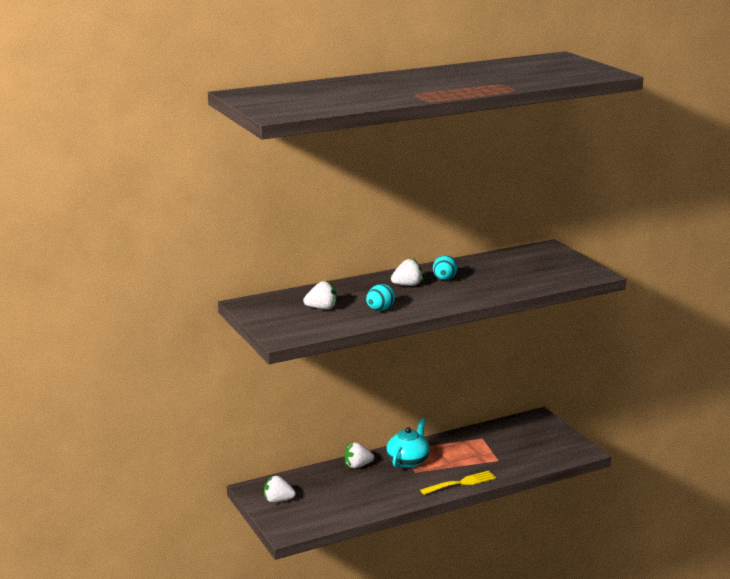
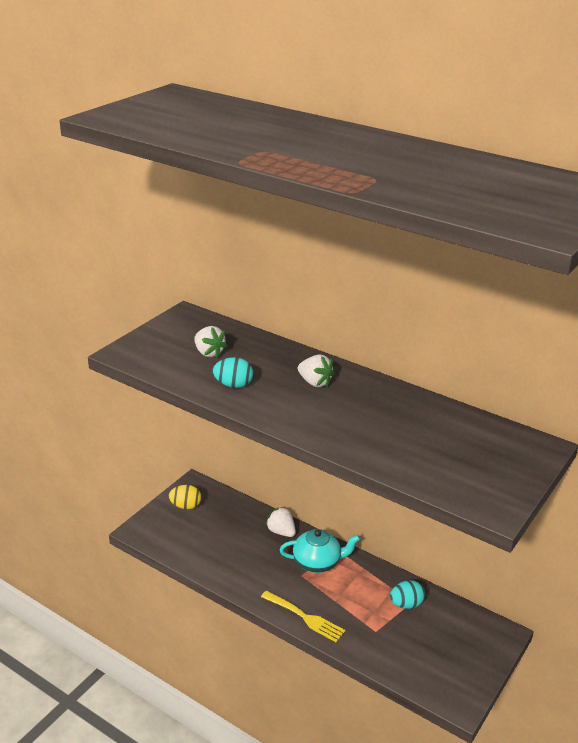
camera: 60 degrees right, 10 degrees up
white strawberry [264,476,296,503] -> yellow egg [169,485,201,509]
turquoise egg [433,255,458,280] -> turquoise egg moved to [390,580,425,609]

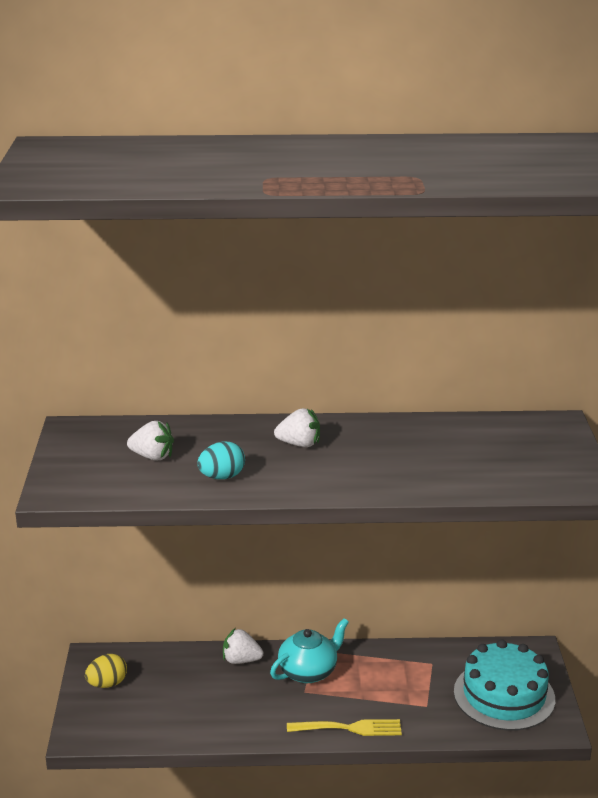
camera: 35 degrees left, 5 degrees down
turquoise egg [390,580,425,609] -> none
none -> turquoise cake [454,640,555,731]

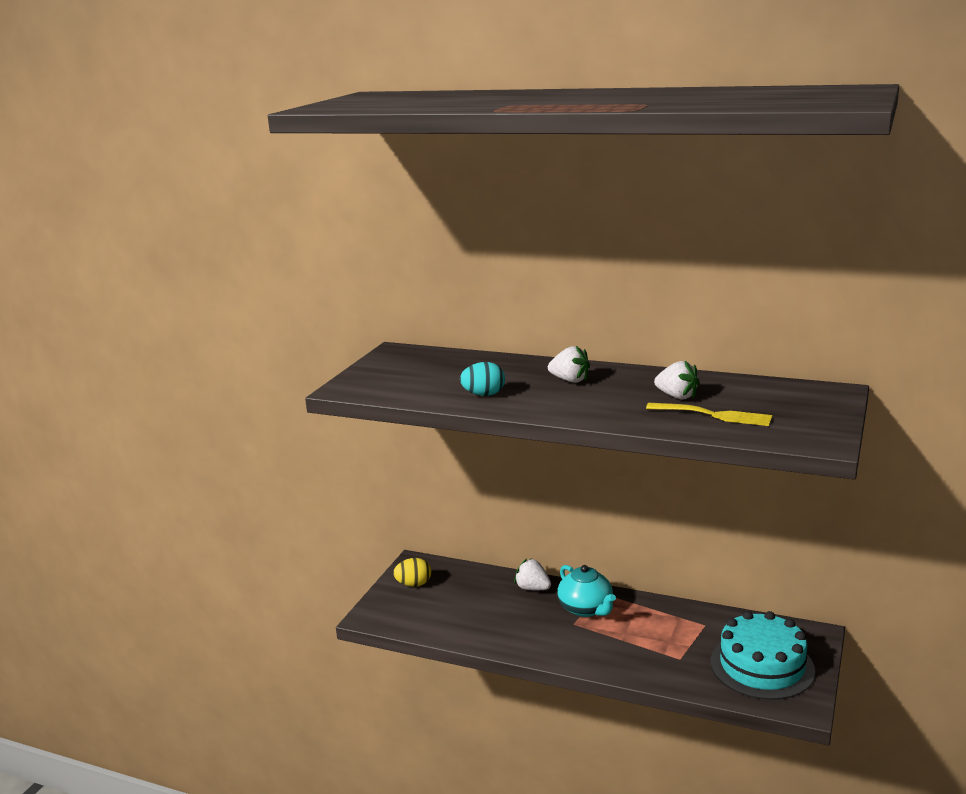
camera: 25 degrees right, 5 degrees down
white strawberry [127,421,174,461] -> white strawberry moved to [654,361,700,400]
turquoise teapot [270,618,349,683] -> turquoise teapot turned 75 degrees clockwise [557,565,616,617]
yellow fork [287,719,402,736] -> yellow fork moved to [646,403,772,426]

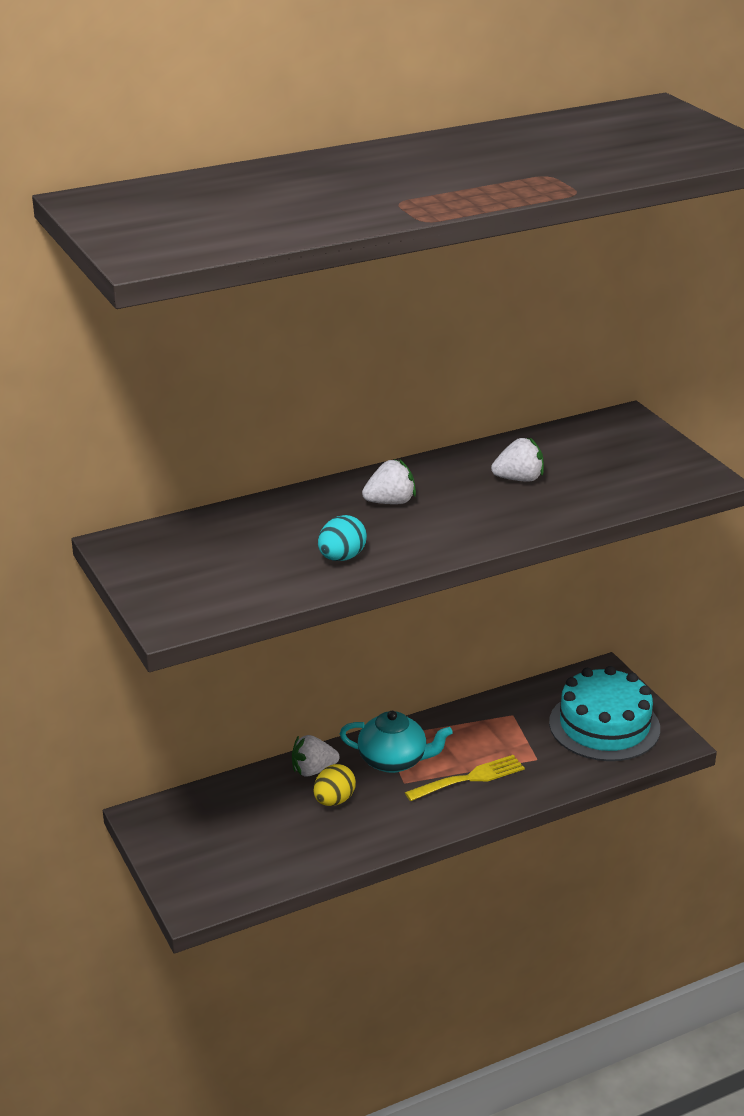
camera: 50 degrees left, 10 degrees up
yellow egg [393,558,431,587] -> yellow egg moved to [314,764,356,806]
yellow fork [646,403,772,426] -> yellow fork moved to [405,755,525,801]

